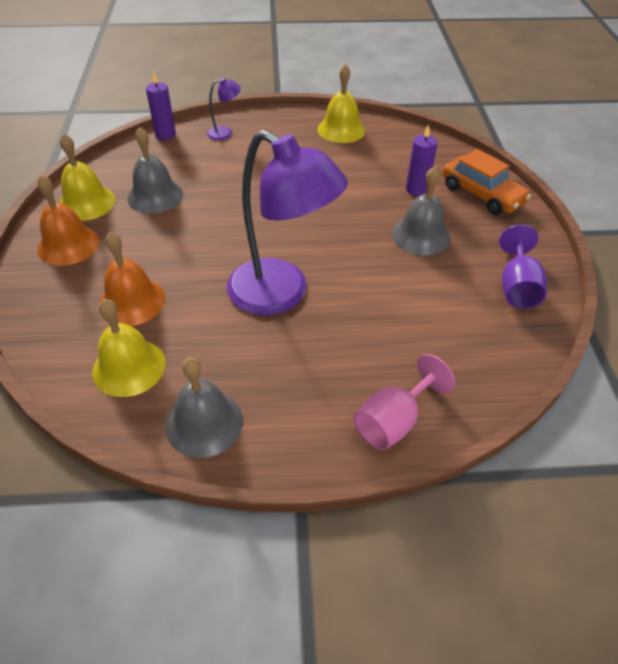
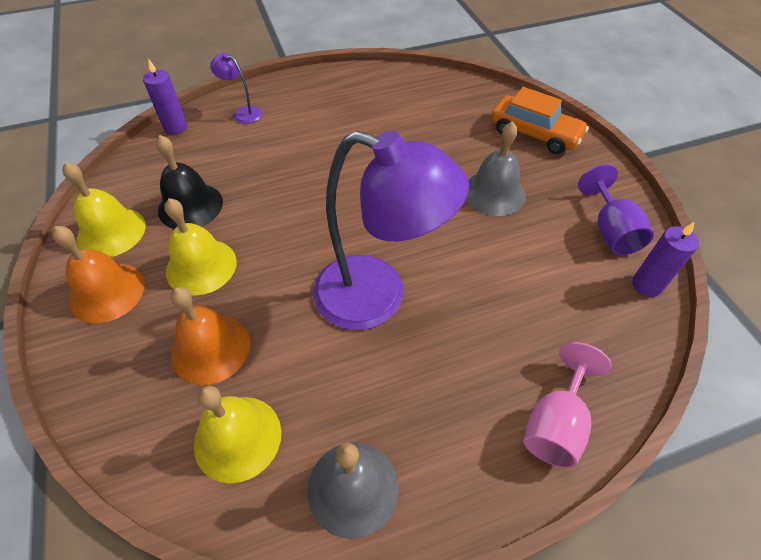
camera: 15 degrees left, 5 degrees up
grey bell [127,127,183,213] -> black bell [156,135,223,229]
purple lamp [207,78,241,140] -> purple lamp turned 120 degrees counterclockwise [210,52,262,124]
yellow bell [318,64,366,143] -> yellow bell moved to [165,198,237,296]
purple candle [406,124,438,196] -> purple candle moved to [632,222,699,297]

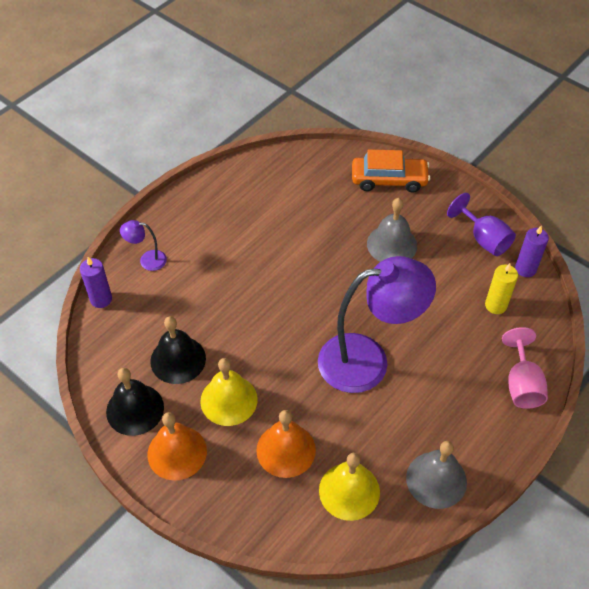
camera: 30 degrees left, 0 degrees up
yellow bell [62,162,146,257] -> black bell [106,368,164,436]
none -> yellow candle [485,263,518,314]

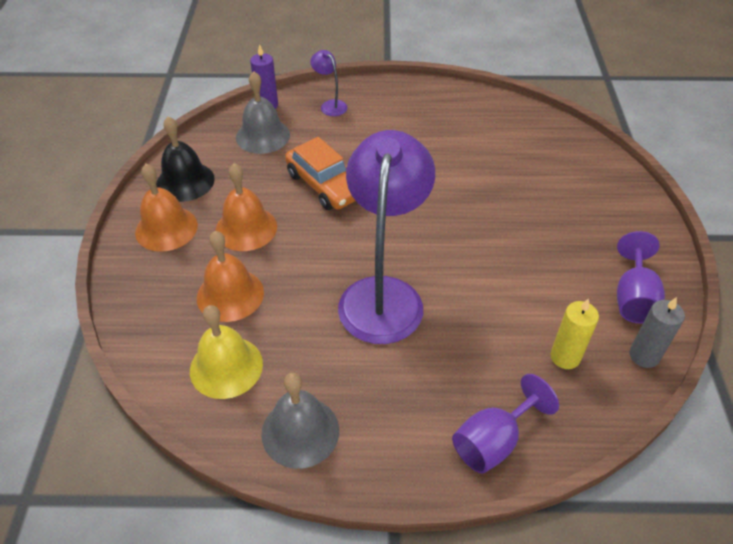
camera: 50 degrees right, 5 degrees down
black bell [150,316,206,384] -> none
yellow bell [200,358,258,426] -> orange bell [215,163,277,251]
purple lamp [318,256,436,393] -> purple lamp turned 120 degrees counterclockwise [338,130,435,344]
orange car [352,149,430,193] -> orange car moved to [285,137,356,210]
grey bell [367,198,417,262] -> grey bell moved to [236,71,290,154]
pink goblet [502,327,548,409] -> purple goblet [452,374,559,473]
purple candle [515,225,549,277] -> grey candle [629,297,685,368]

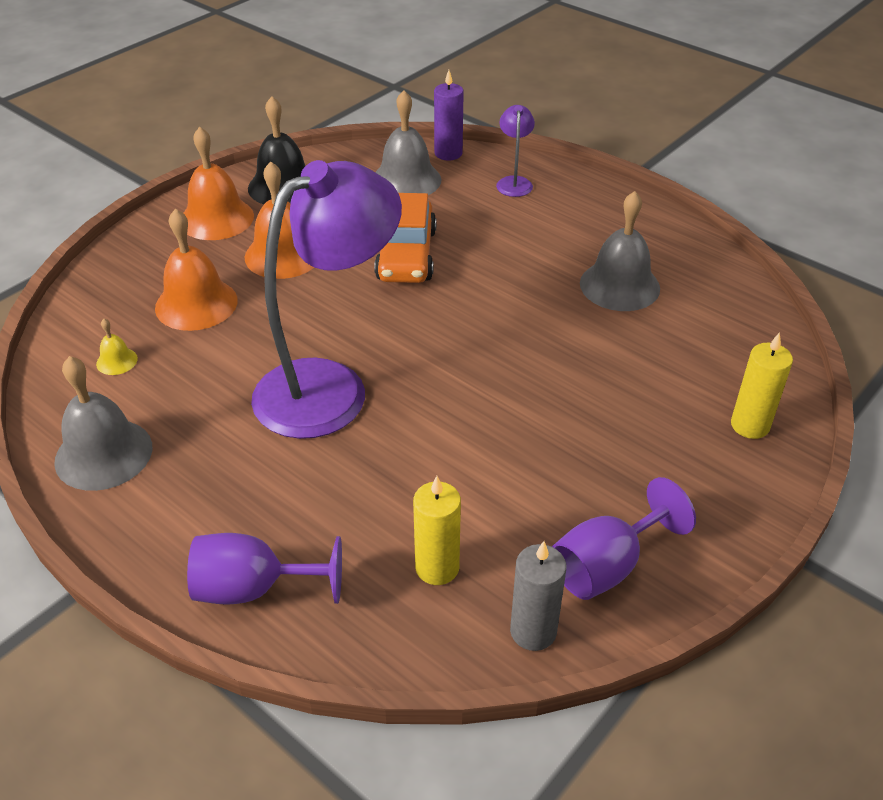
camera: 40 degrees right, 5 degrees down
yellow bell [190,305,263,399] -> yellow bell [96,319,138,375], size x0.46
none -> grey bell [580,191,660,311]
none -> yellow candle [731,332,793,439]

